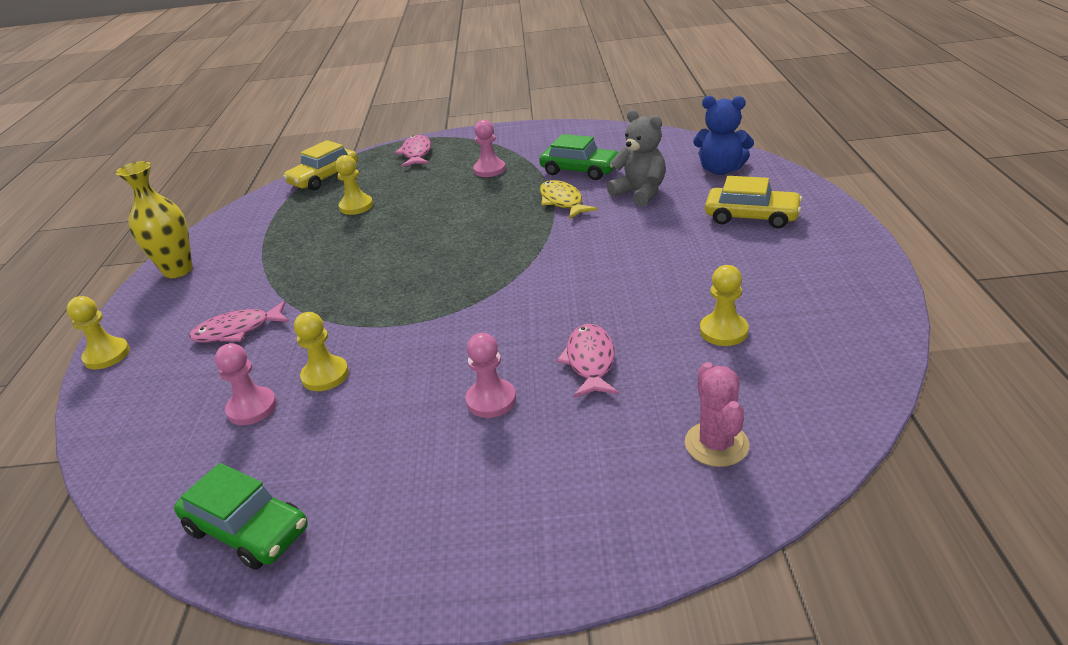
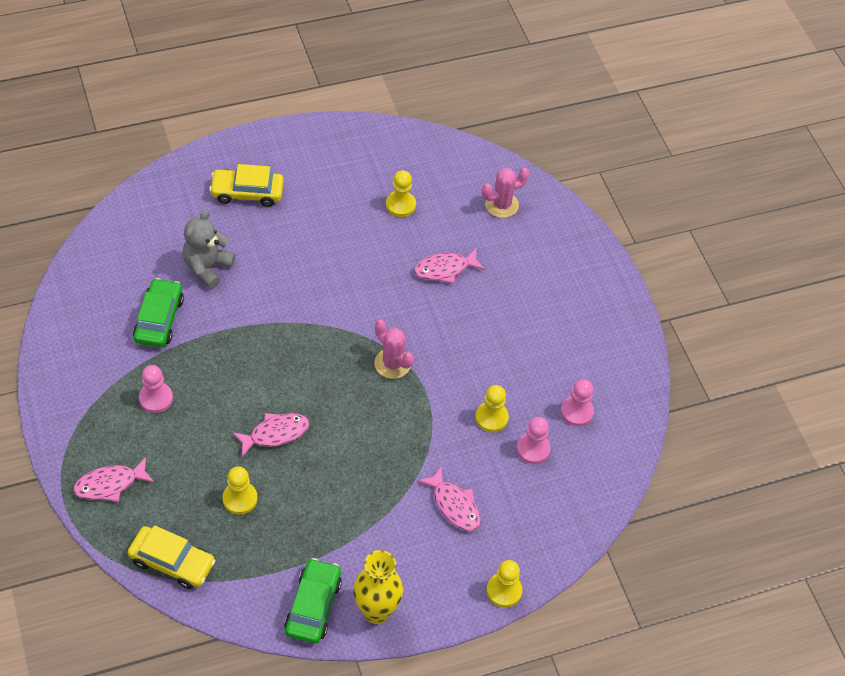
camera: 115 degrees left, 20 degrees up
green car [174,463,308,570] -> green car moved to [284,558,342,644]
pink pawn [465,333,516,418] -> pink pawn moved to [561,379,594,426]
yellow fish [540,180,597,219] -> none
blue teddy bear [693,96,754,175] -> none
yellow car [705,176,802,229] -> yellow car turned 90 degrees counterclockwise [209,164,284,207]
none -> pink fish [232,413,309,457]
none -> pink cactus [374,319,414,379]

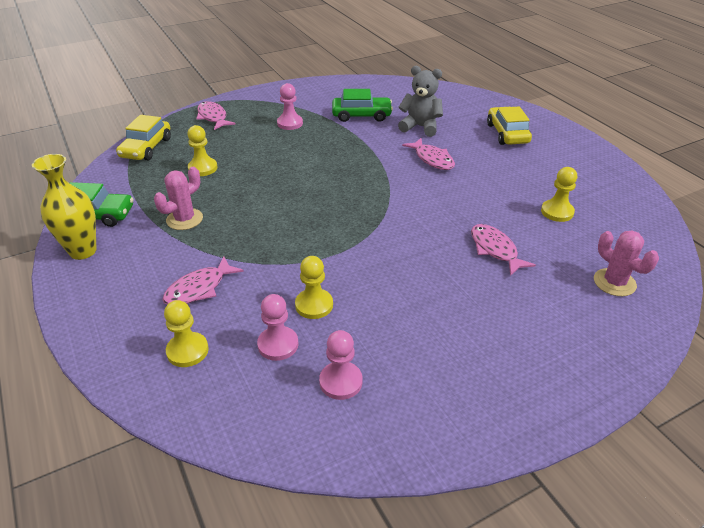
camera: 85 degrees right, 15 degrees down
pink fish [232,413,309,457] -> pink fish moved to [402,138,455,170]
pink cactus [374,319,414,379] -> pink cactus moved to [154,167,203,230]
yellow pawn [486,560,522,608] -> yellow pawn moved to [164,300,209,367]

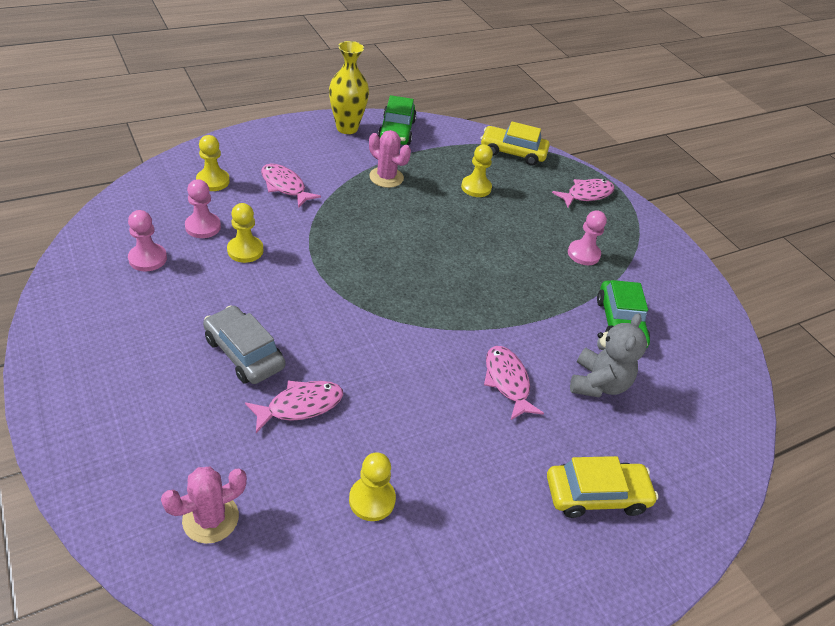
camera: 85 degrees right, 5 degrees up
pink fish [402,138,455,170] -> pink fish turned 105 degrees clockwise [484,346,544,420]
none -> grey car [203,305,285,384]

